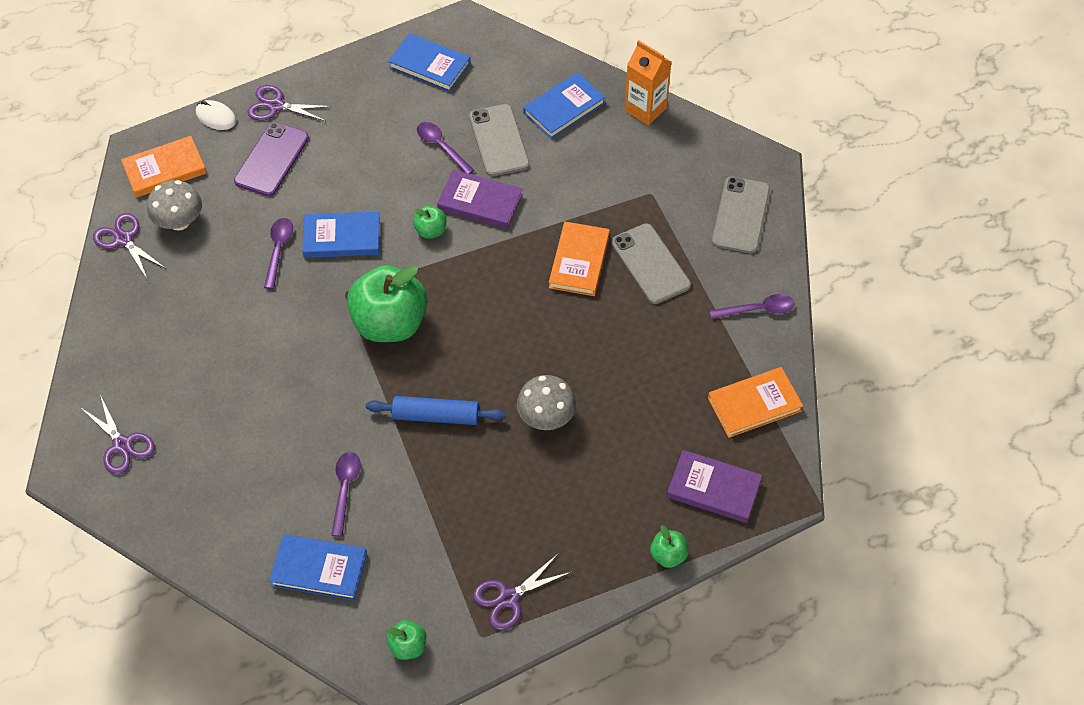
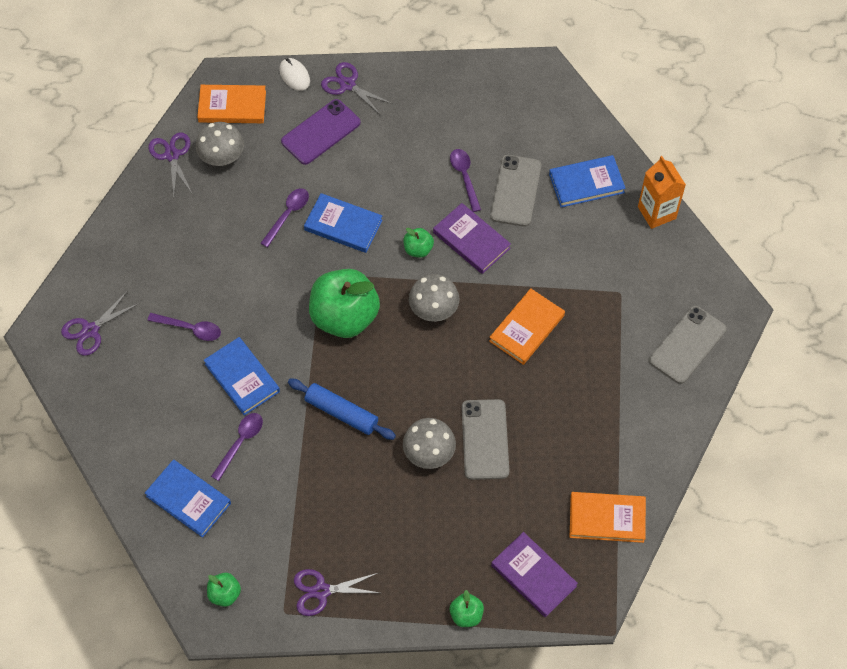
camera: 25 degrees right, 5 degrees up
purple scissors [80,395,155,474] -> purple scissors turned 60 degrees clockwise [61,292,140,356]
blue book [388,33,470,92] -> blue book moved to [204,337,280,416]
grey phone [611,223,691,304] -> grey phone moved to [462,399,509,480]
purple spoon [709,294,795,319] -> purple spoon moved to [147,313,221,341]
none -> grey mushroom [409,274,460,322]

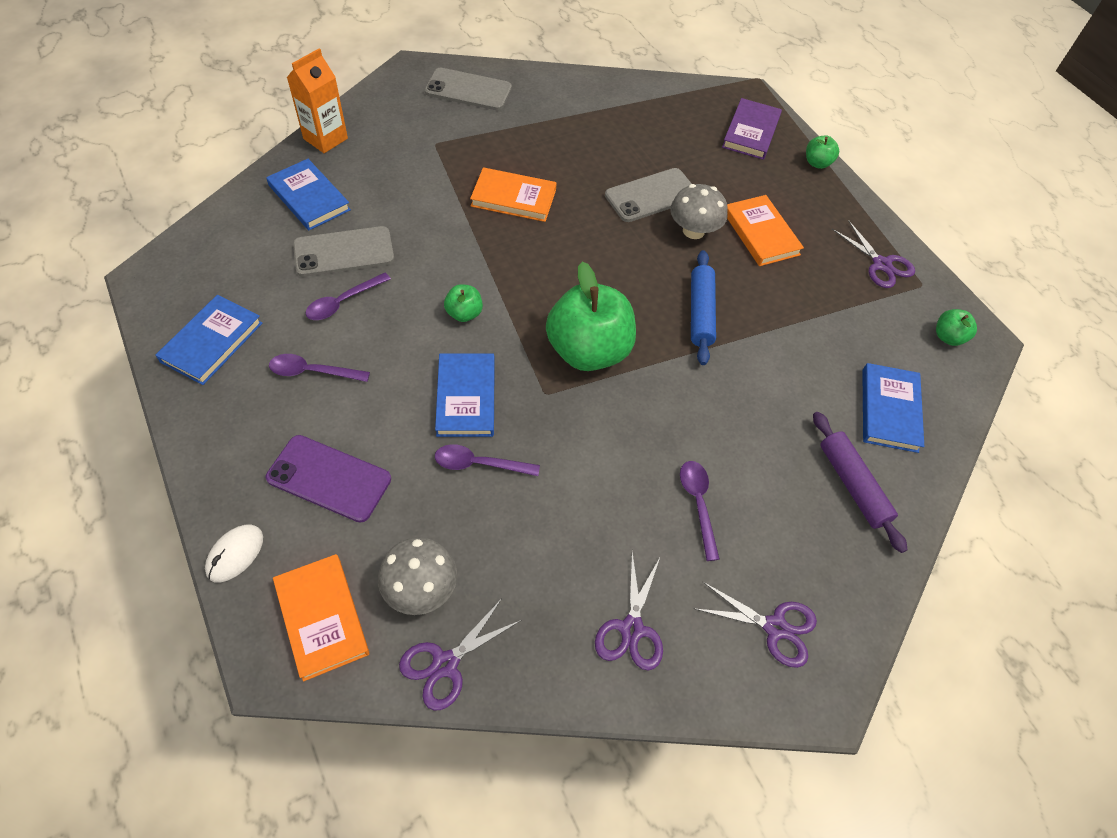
camera: 120 degrees left, 5 degrees down
blue book [204,337,280,416] -> blue book moved to [155,295,262,385]
purple spoon [211,413,263,481] -> purple spoon moved to [269,354,370,382]
purple scissors [321,62,393,115] -> purple scissors moved to [595,552,663,671]
grey mushroom [409,274,460,322] -> none
purple book [433,203,511,274] -> none
orange book [570,492,646,543] -> orange book moved to [727,195,804,266]
none -> purple rolling pin [813,412,907,553]

